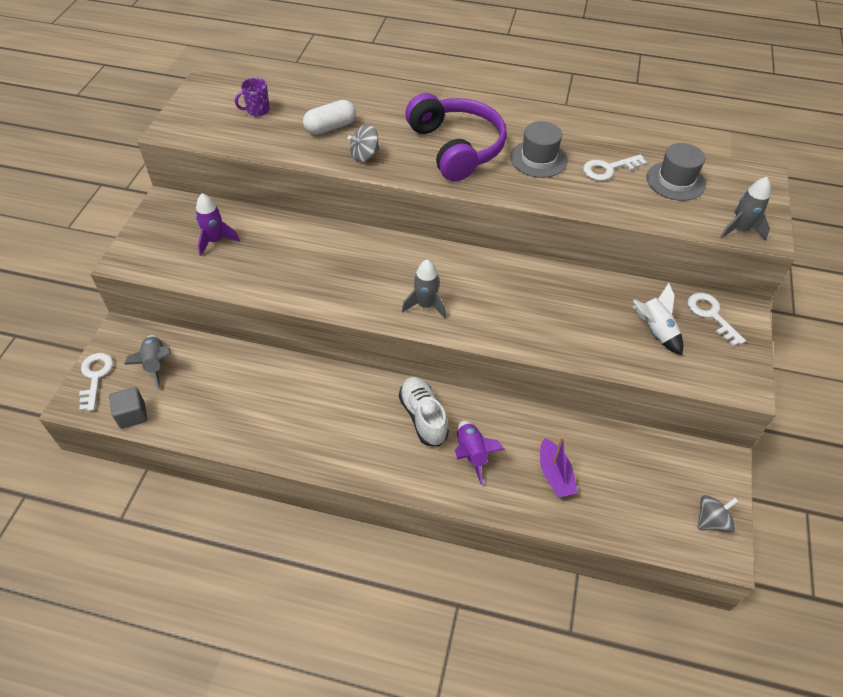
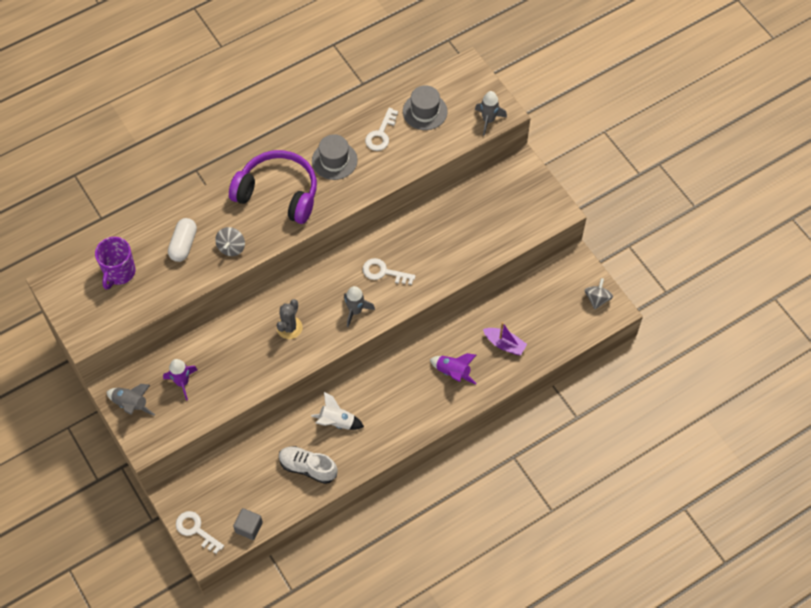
camera: 45 degrees left, 10 degrees up
grey rocket [124,335,171,390] -> grey rocket moved to [106,384,155,415]
purple mug [235,78,270,117] -> purple mug [95,237,135,290], size x1.59
white shoe [399,377,449,446] -> white shoe moved to [279,446,338,484]
white rocket [632,283,683,355] -> white rocket moved to [311,392,364,430]
white key [688,293,746,347] -> white key moved to [363,258,416,285]
none -> grey cactus [277,299,303,339]

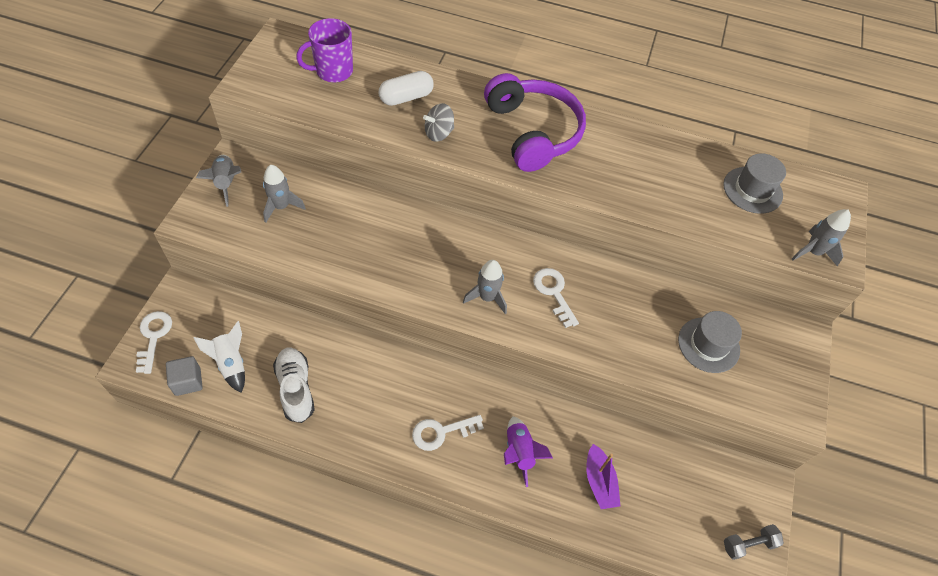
camera: 45 degrees right, 5 degrees down
purple rocket [163,359,197,400] -> grey rocket [263,165,306,223]
grey cactus [277,299,303,339] -> none
white rocket [311,392,364,430] -> white rocket moved to [193,321,245,393]
grey hat [312,134,358,180] -> grey hat moved to [678,311,742,373]
white key [365,108,398,151] -> white key moved to [412,415,484,451]
grey spinning top [585,278,613,309] -> grey dumbbell [724,524,784,560]

